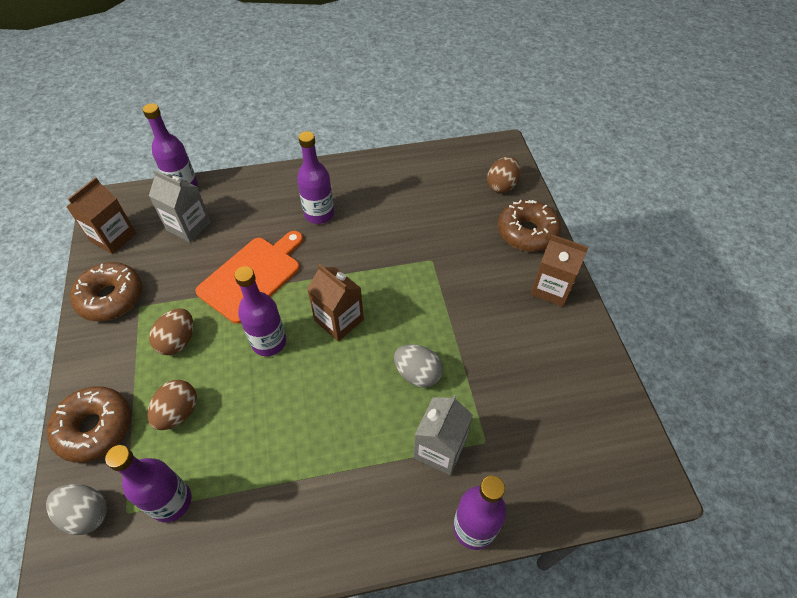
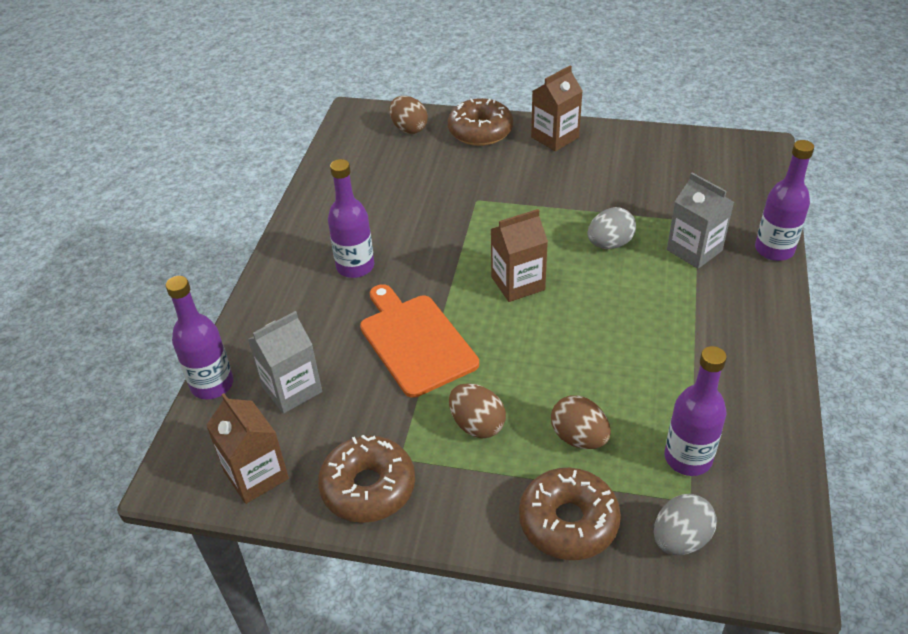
camera: 65 degrees left, 10 degrees down
purple bottle [234,266,286,356] -> none

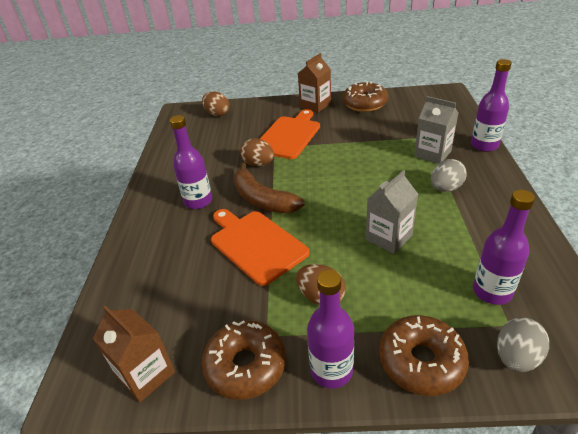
camera: 10 degrees left, 5 degrees down
purple bottle [166,276,233,399] -> purple bottle moved to [307,270,354,389]
grey carton [248,311,322,414] -> grey carton moved to [366,170,418,254]
brown donut [448,98,513,146] -> brown donut moved to [343,81,388,112]
brown carton [491,209,548,302] -> none
brown egg [551,395,611,449] -> brown egg moved to [240,138,274,166]
grey egg [587,207,636,249] -> grey egg moved to [431,159,467,192]
none -> brown banana [234,163,305,213]
none -> orange cutting board [260,109,320,159]

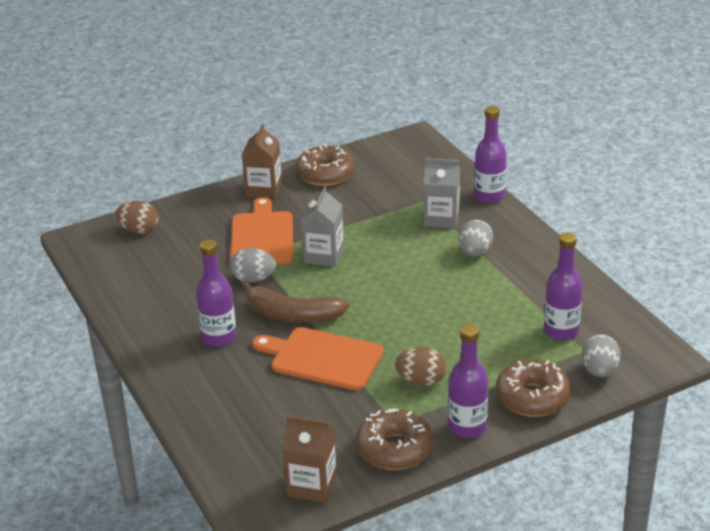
camera: 30 degrees left, 5 degrees down
brown egg [240,138,274,166] -> grey egg [230,248,276,282]
grey carton [366,170,418,254] -> grey carton moved to [301,186,344,267]

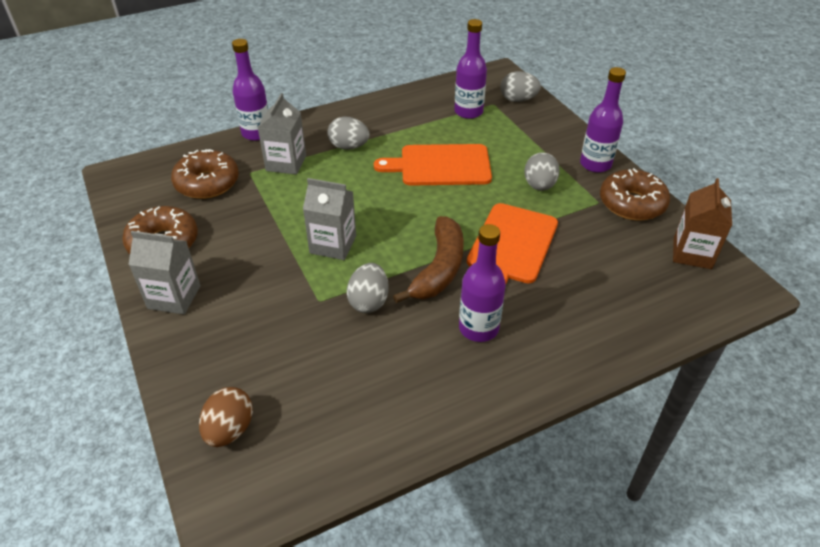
camera: 90 degrees left, 10 degrees up
orange cutting board [230,197,293,264] -> orange cutting board moved to [374,144,492,186]
brown carton [242,124,282,199] -> grey carton [128,231,201,314]
brown egg [395,347,446,386] -> grey egg [524,152,560,191]
brown donut [496,359,571,417] -> brown donut moved to [171,149,239,199]

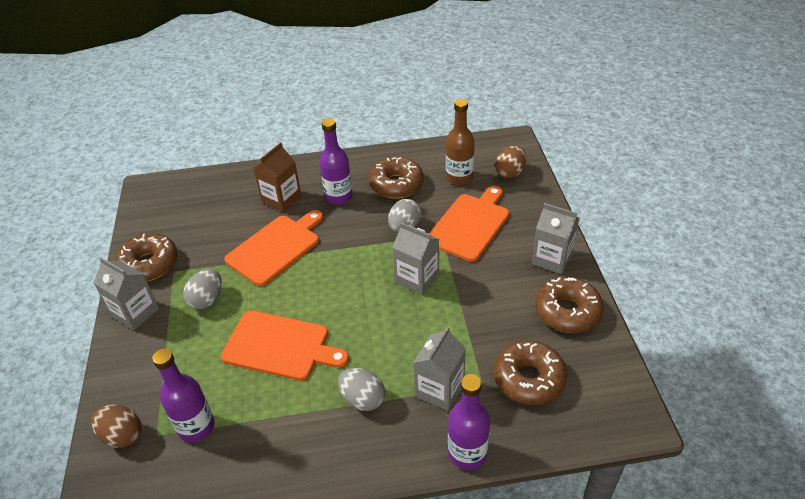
camera: 160 degrees left, 0 degrees up
brown banana [393,216,464,303] -> none
grey egg [500,71,541,102] -> brown egg [91,404,141,448]
purple bottle [580,67,626,173] -> grey carton [93,257,159,331]
brown carton [673,178,732,269] -> brown carton moved to [253,142,302,212]
none -> brown donut [369,157,424,199]
none -> orange cutting board [429,186,509,262]
none -> brown bottle [446,99,475,185]

